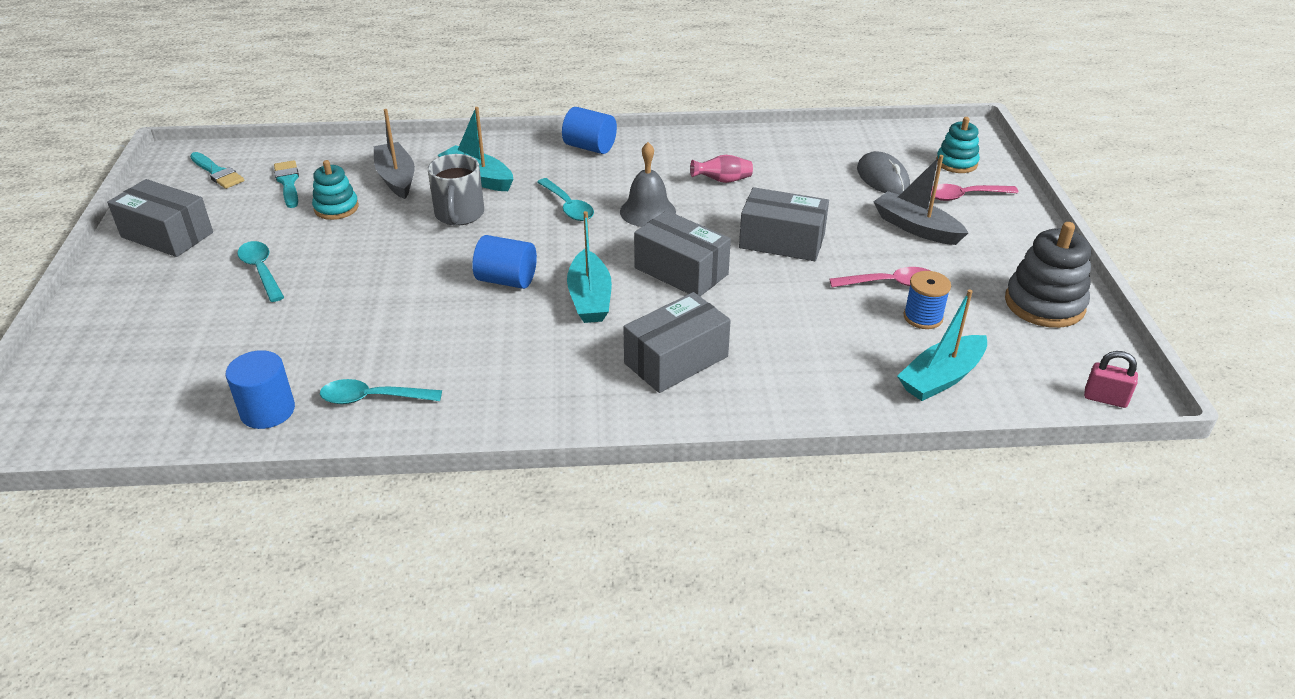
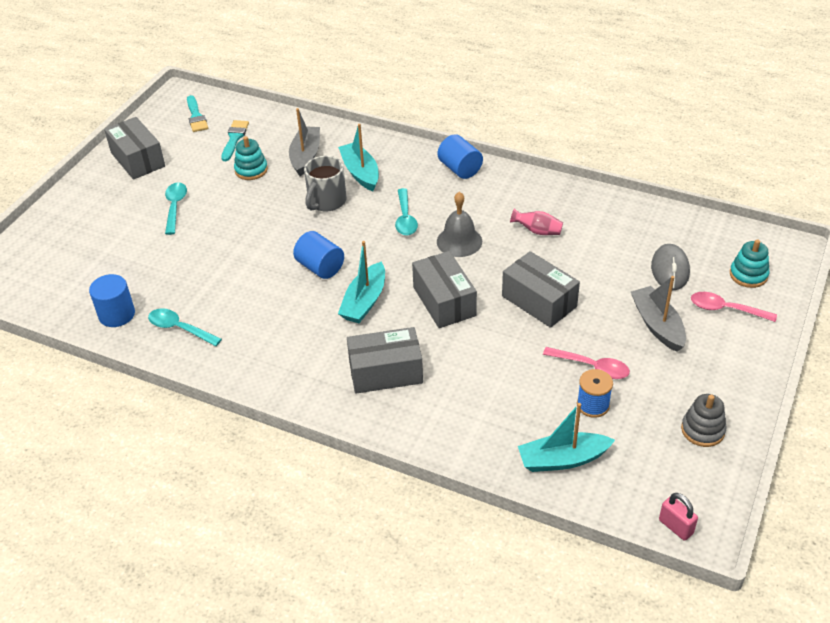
camera: 30 degrees right, 5 degrees up
grey stacking toy [1005,222,1091,328] -> grey stacking toy [681,394,726,447], size x0.63

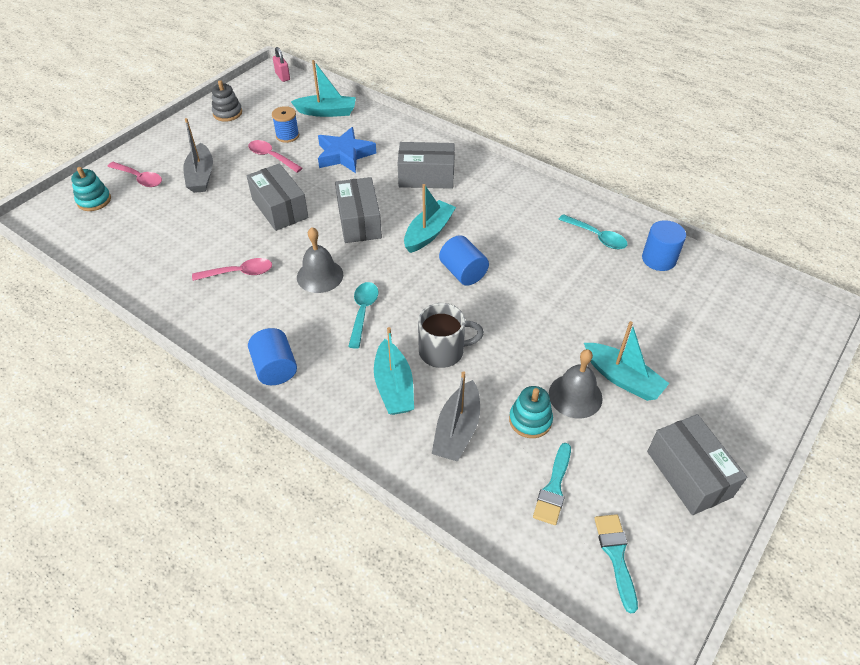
camera: 170 degrees left, 5 degrees up
turquoise spoon [165,183,187,235] -> turquoise boat [584,321,670,401]
grey mug [304,156,347,212] -> grey mug turned 45 degrees clockwise [418,303,484,368]
pink vase [510,209,563,235] -> pink spoon [192,258,272,281]
grey mouse [651,244,690,290] -> none
none -> blue star [318,127,376,173]
none -> grey bell [549,349,603,418]

